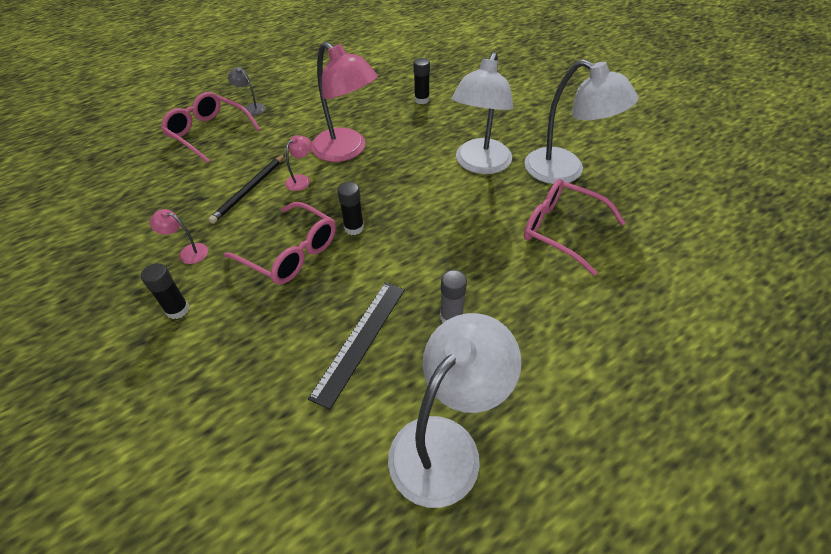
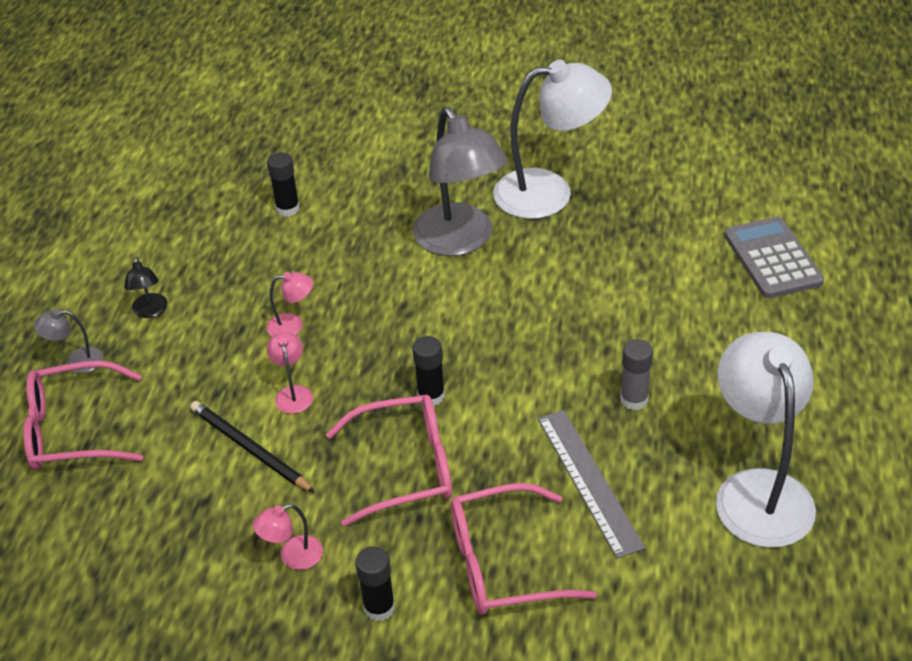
camera: 45 degrees left, 5 degrees down
black pencil [208,154,285,224] -> black pencil turned 150 degrees clockwise [190,401,315,493]
black ruler [308,282,405,410] -> grey ruler [538,410,645,559]
pink lamp [311,42,378,162] -> pink lamp [267,272,313,337], size x0.42
white lamp [452,52,513,174] -> grey lamp [413,107,508,256]
pink glasses [524,179,625,276] -> pink glasses moved to [451,483,597,615]
none -> black lamp [124,257,167,318]
none -> grey calculator [724,216,824,298]

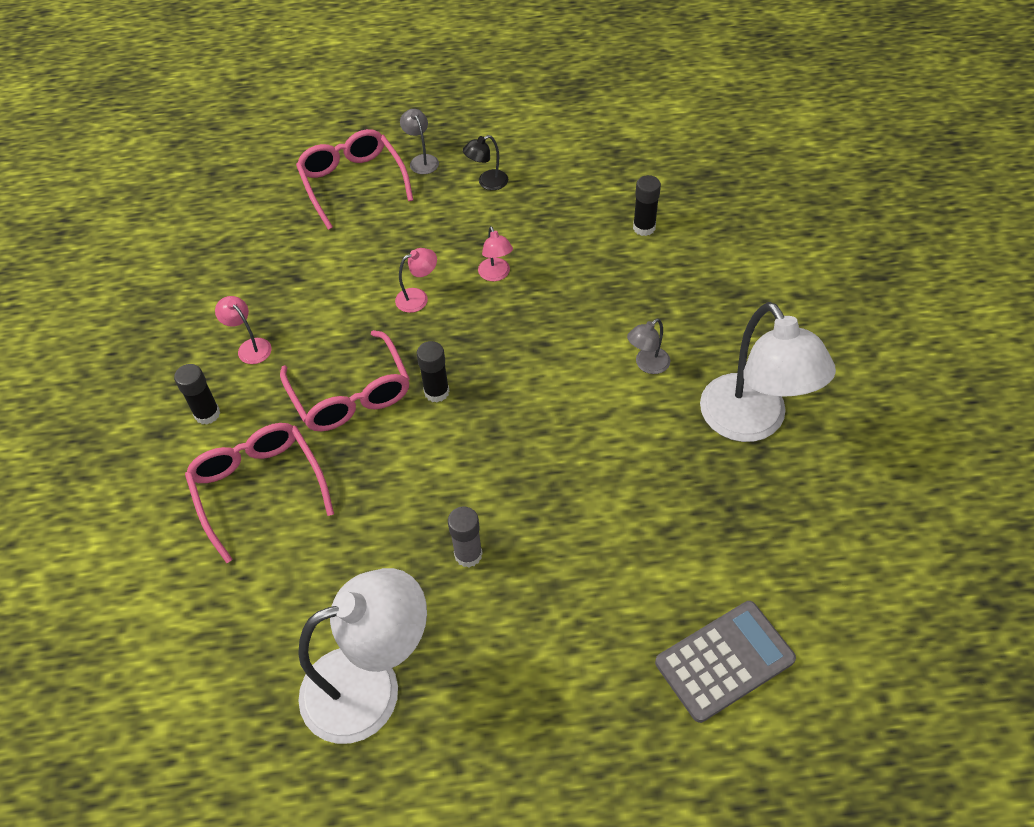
camera: 75 degrees right, 10 degrees up
black pencil [190,401,315,493] -> none
grey lamp [413,107,508,256] -> grey lamp [627,318,670,374], size x0.42
grey ruler [538,410,645,559] -> none

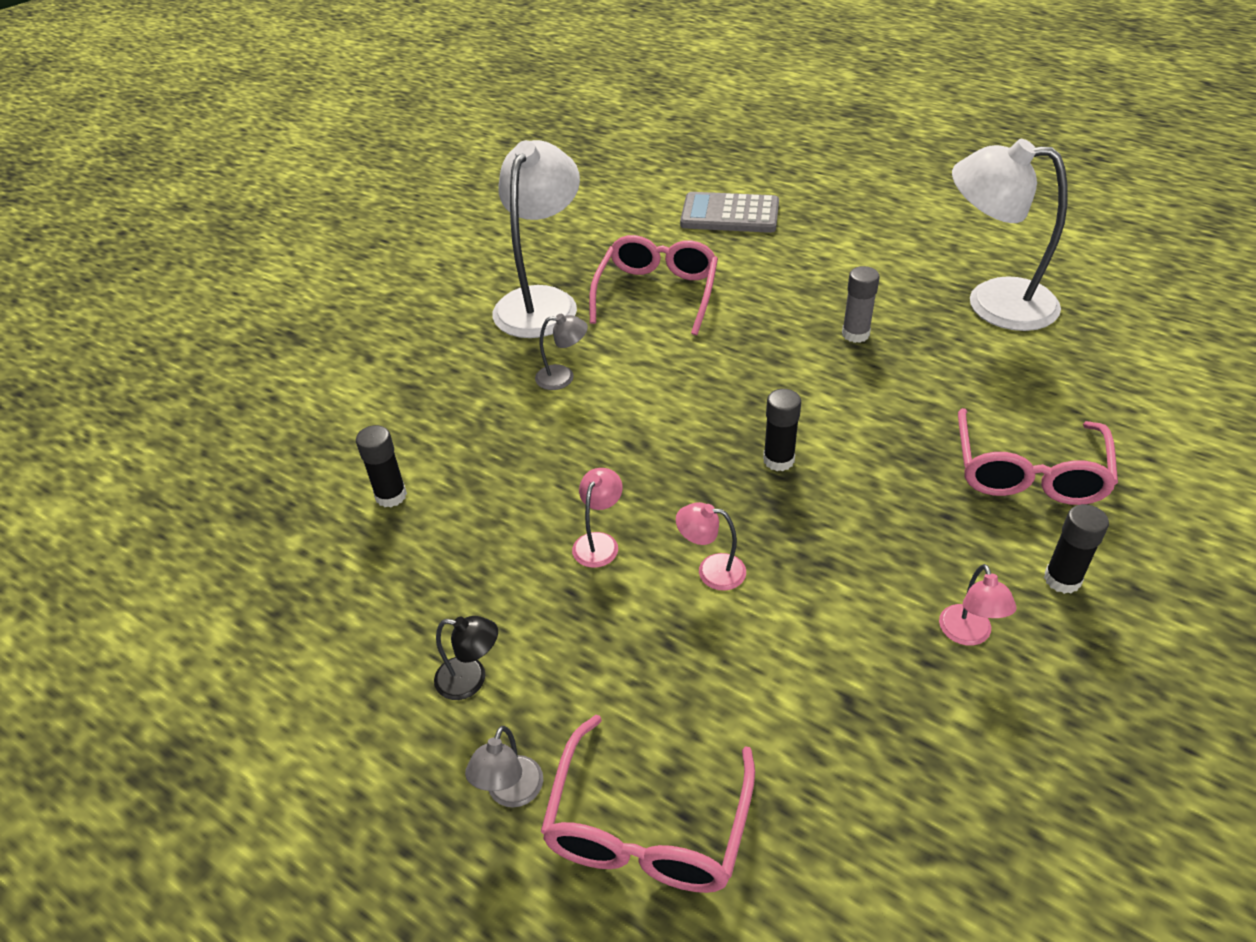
camera: 140 degrees left, 10 degrees down
pink glasses [280,330,410,431] -> pink glasses moved to [589,235,718,335]

